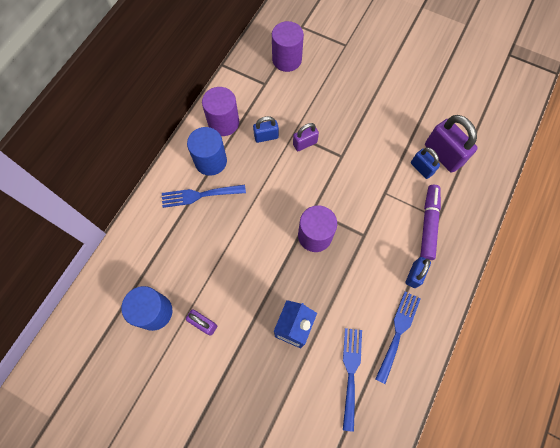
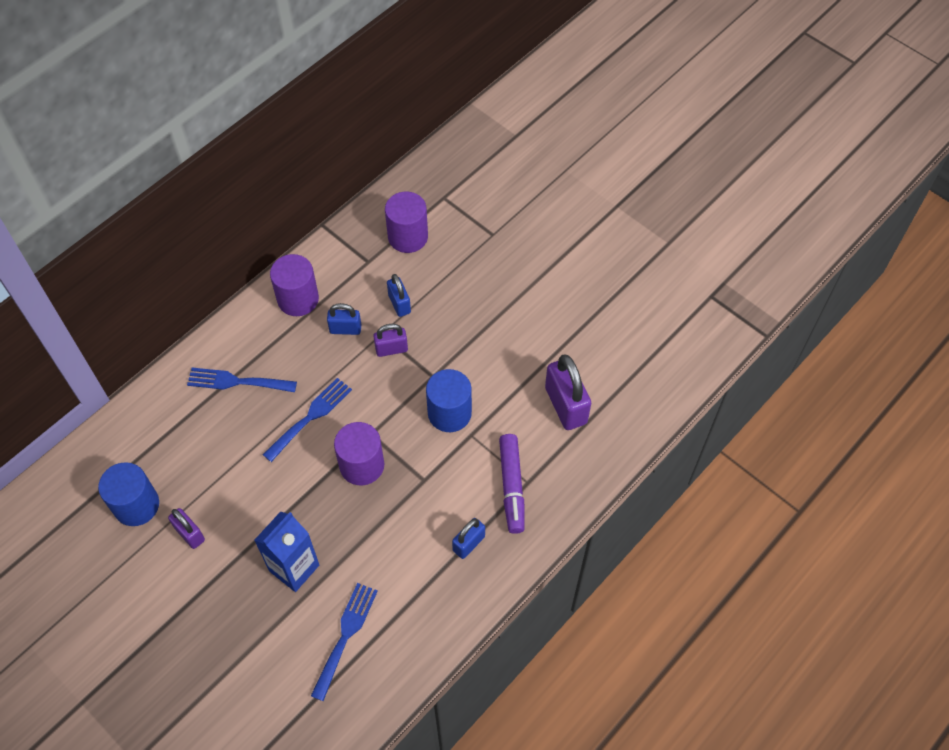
camera: 15 degrees right, 10 degrees down
blue cylinder [187,127,227,176] -> blue cylinder moved to [426,369,472,432]
blue fork [375,292,421,384] -> blue fork moved to [263,378,352,462]
blue padlock [411,148,440,179] -> blue padlock moved to [387,274,411,317]
purple marker [420,185,441,260] -> purple marker turned 150 degrees clockwise [499,434,525,534]

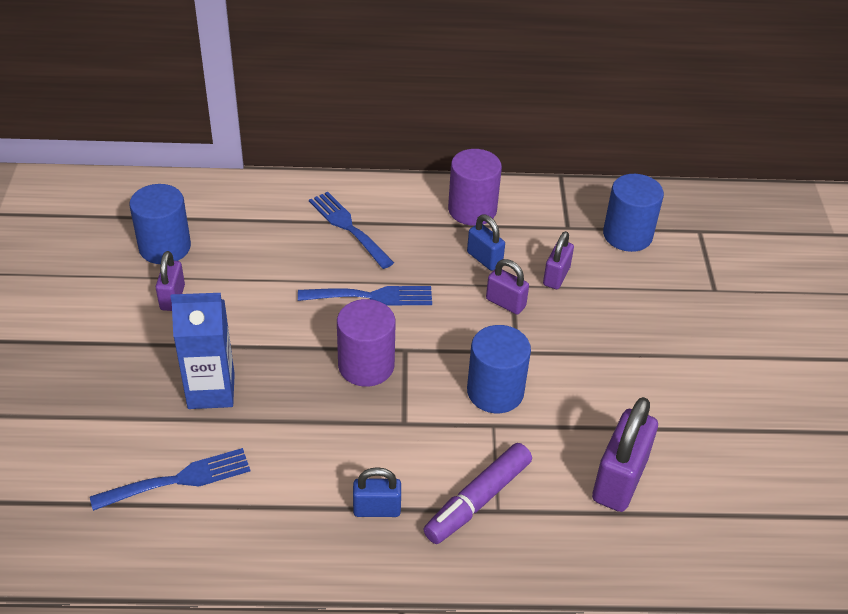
camera: 45 degrees right, 15 degrees down
purple cylinder [385,192,428,253] -> blue cylinder [603,174,664,252]
blue padlock [387,274,411,317] -> purple padlock [543,231,574,289]

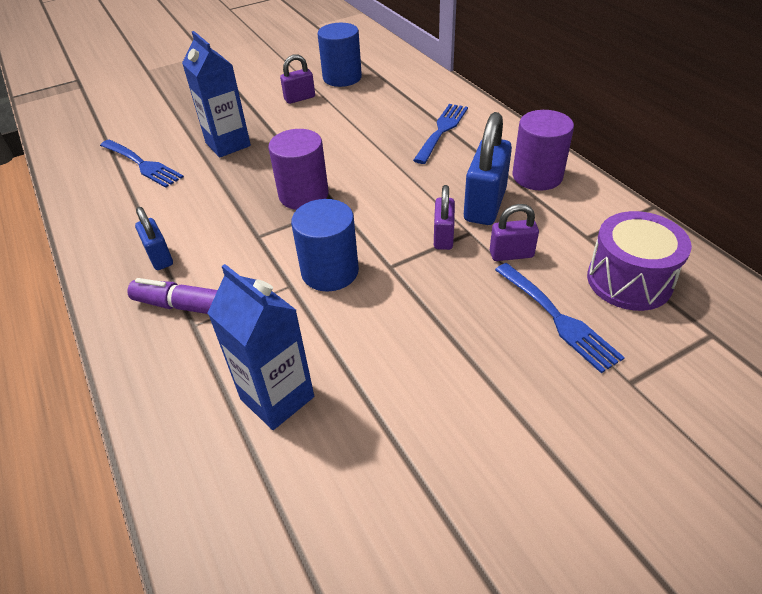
camera: 65 degrees right, 0 degrees up
blue fork [298,286,432,306] -> blue fork moved to [495,263,625,373]
blue padlock [467,214,505,271] -> blue padlock [464,112,512,225], size x1.73
purple padlock [592,397,658,512] -> blue carton [208,264,314,430]
blue cylinder [603,174,664,252] -> purple drum [587,211,692,311]

